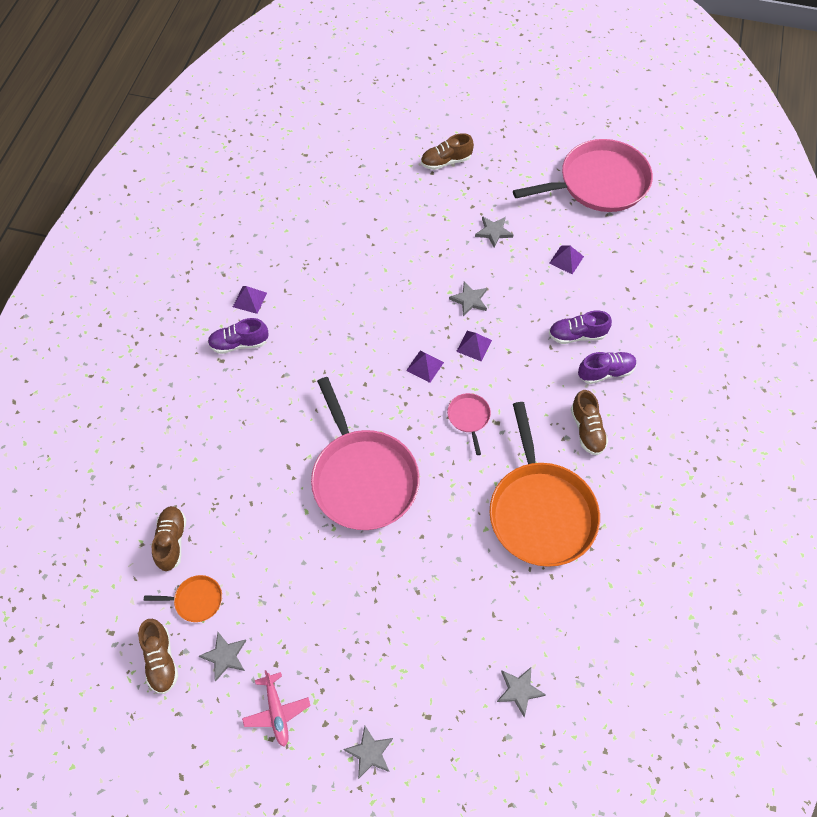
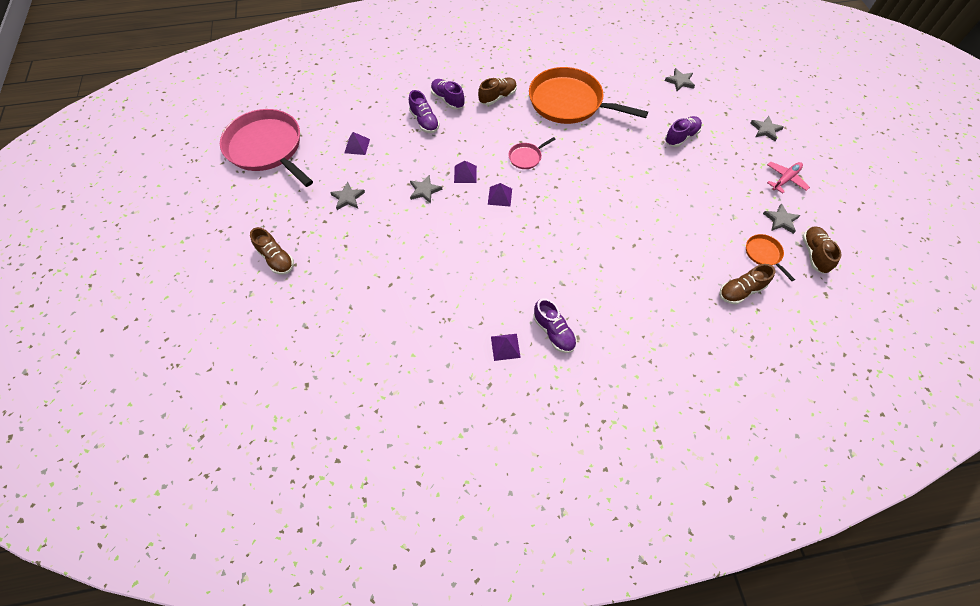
camera: 115 degrees left, 0 degrees up
brown shoe [138,619,178,694] -> brown shoe turned 45 degrees counterclockwise [802,226,841,274]
pink pan [311,377,420,530] -> none
orange pan [490,402,600,567] -> orange pan turned 120 degrees counterclockwise [529,67,648,124]
none -> purple shoe [665,116,702,147]

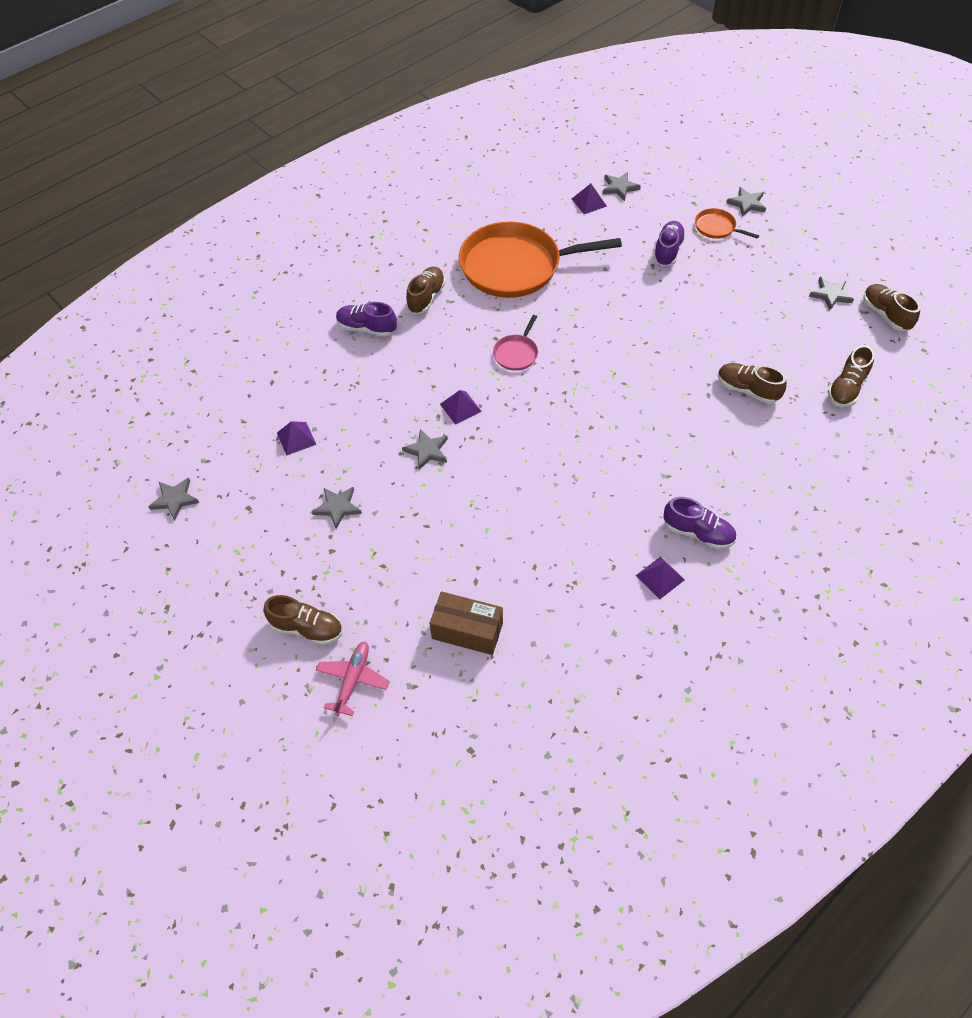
camera: 30 degrees left, 5 degrees down
pink pan [220,109,313,187] -> grey star [148,477,199,521]
purple shoe [409,90,440,133] -> none
purple pyramid [488,183,512,206] -> purple pyramid moved to [572,184,607,214]
orange pan [746,234,795,281] -> orange pan moved to [695,208,759,239]
pink plane [767,161,810,194] -> pink plane moved to [316,641,390,716]
none -> brown box [430,592,503,655]
none -> brown shoe [718,363,787,404]

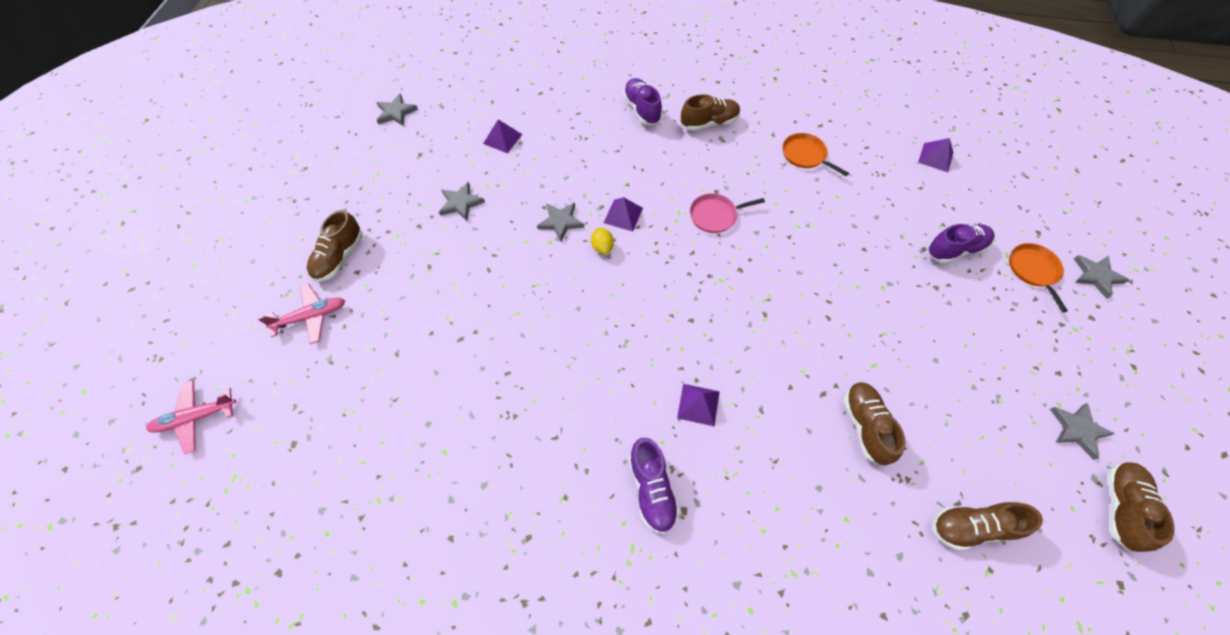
camera: 50 degrees right, 5 degrees up
brown shoe [263,595,343,645] -> brown shoe turned 45 degrees clockwise [307,210,363,282]
brown box [430,592,503,655] -> none
orange pan [459,222,622,298] -> orange pan [783,133,849,176], size x0.42
grey star [602,172,641,201] -> none
purple pyramid [636,557,685,599] -> purple pyramid moved to [677,384,720,426]
none -> pink plane [146,380,236,454]
none -> yellow lemon [591,228,614,254]

